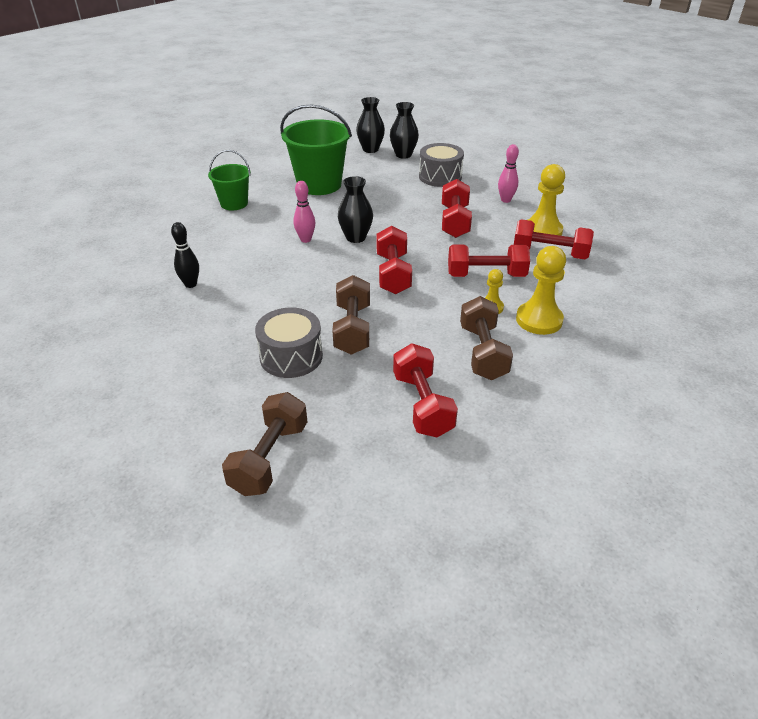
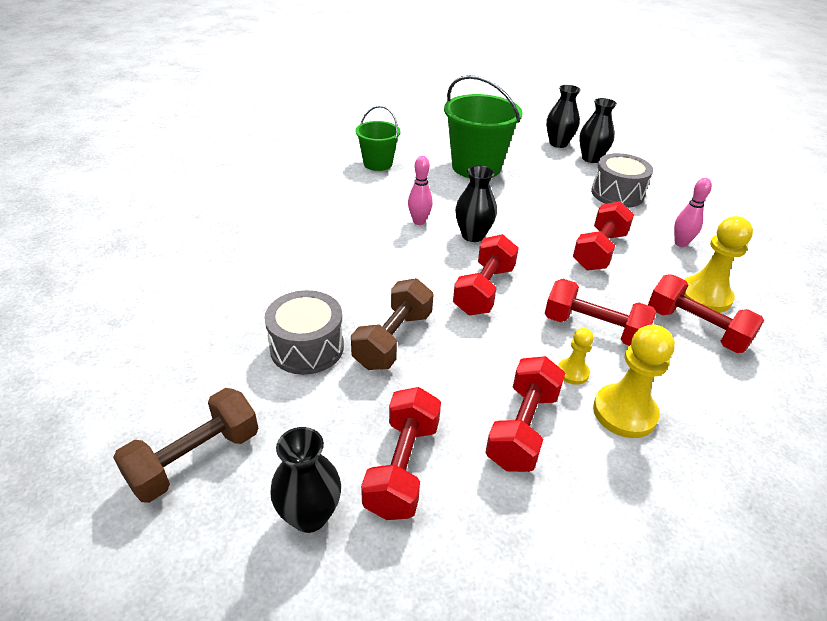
camera: 25 degrees right, 0 degrees up
black bowling pin [171,222,199,288] -> none
brown dumbbell [460,296,513,380] -> red dumbbell [485,356,565,472]
none -> black vase [270,427,341,533]

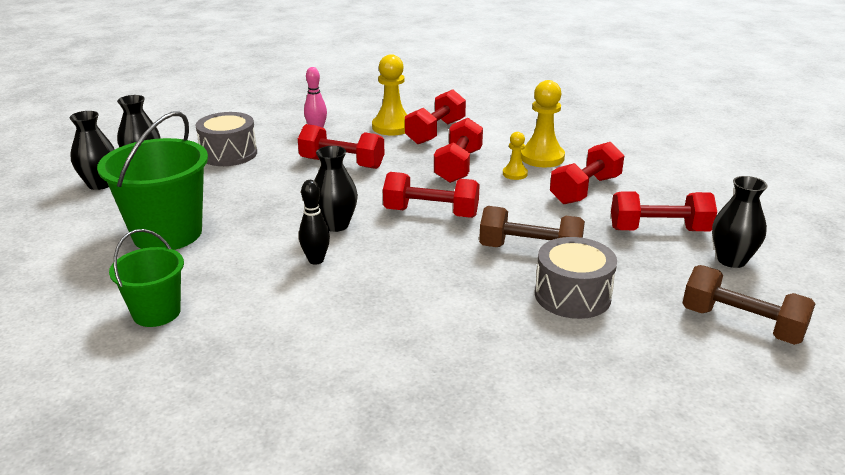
camera: 100 degrees left, 10 degrees down
pink bowling pin [408,156,433,225] -> black bowling pin [299,180,330,265]
red dumbbell [485,356,565,472] -> red dumbbell turned 60 degrees counterclockwise [550,142,625,204]

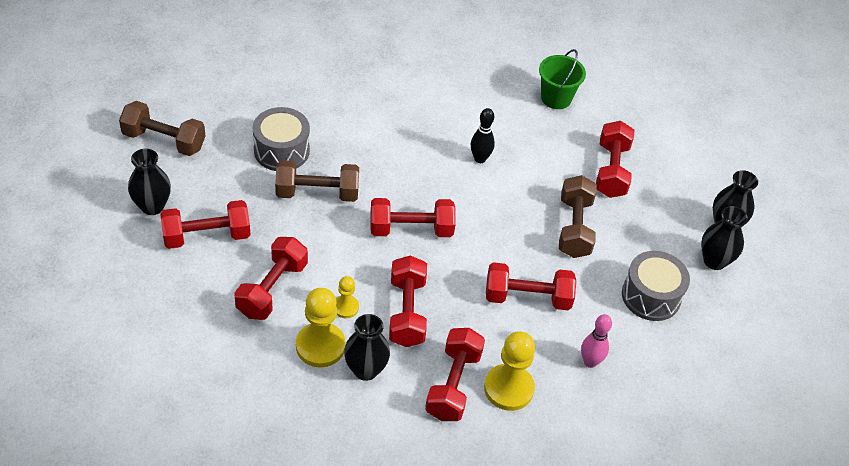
camera: 160 degrees right, 20 degrees up
green bucket [97,111,208,250] -> red dumbbell [596,121,634,198]
black vase [314,146,358,232] -> black vase moved to [344,314,390,381]
none -> brown dumbbell [559,175,597,258]

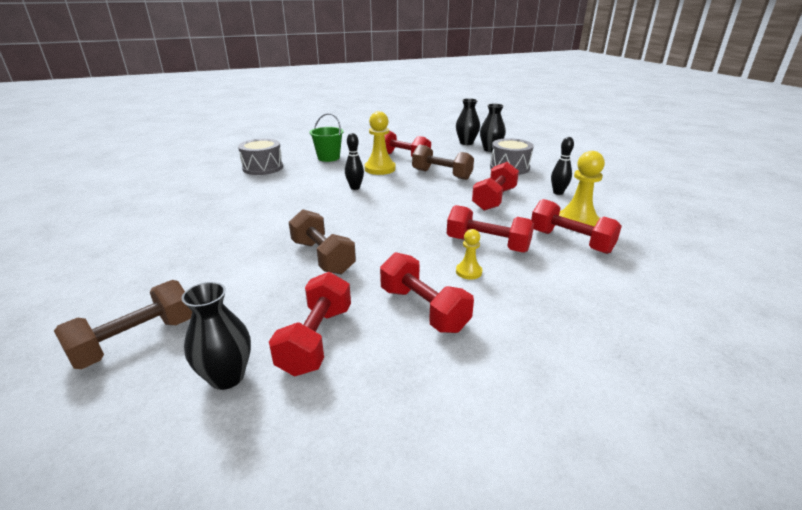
camera: 60 degrees left, 20 degrees down
grey drum [253,107,310,171] -> grey drum moved to [238,139,283,175]
brown dumbbell [275,160,359,202] -> brown dumbbell turned 60 degrees counterclockwise [289,209,356,274]
yellow pawn [296,288,346,368] -> yellow pawn moved to [364,111,396,175]
black vase [344,314,390,381] -> none
red dumbbell [370,198,456,237] -> none
pink bowling pin [581,314,612,368] -> black bowling pin [551,137,574,195]

